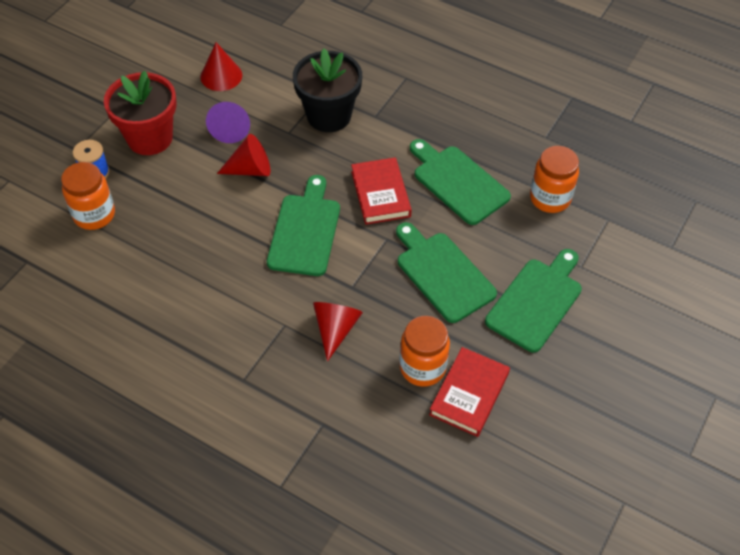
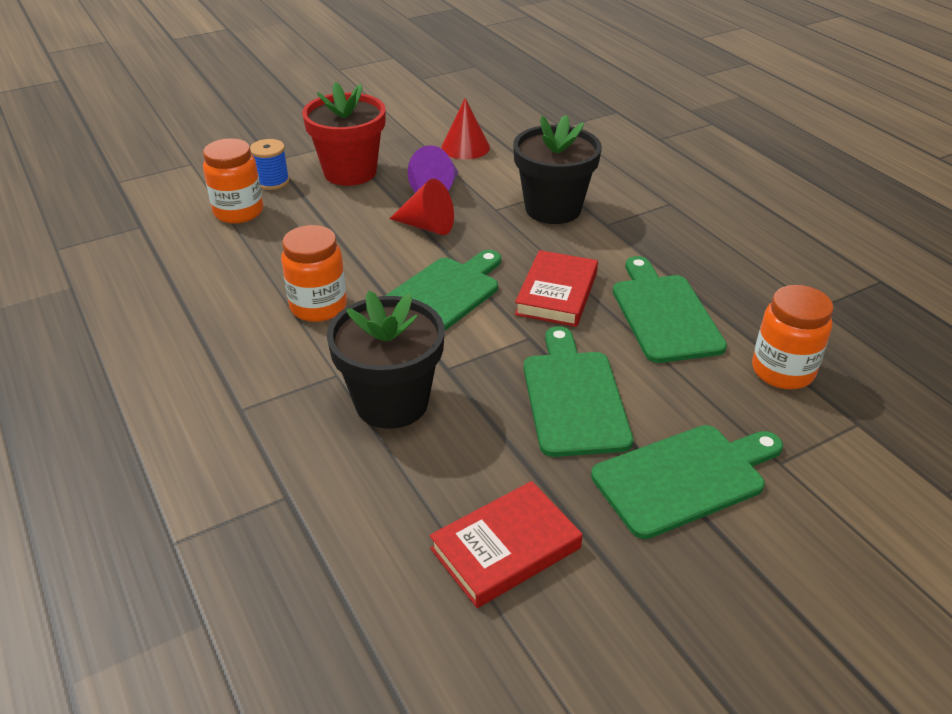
camera: 30 degrees right, 15 degrees down
red cone [313,302,363,362] -> black flower pot [327,291,444,429]
orange jar [399,316,450,387] -> orange jar moved to [281,225,347,322]

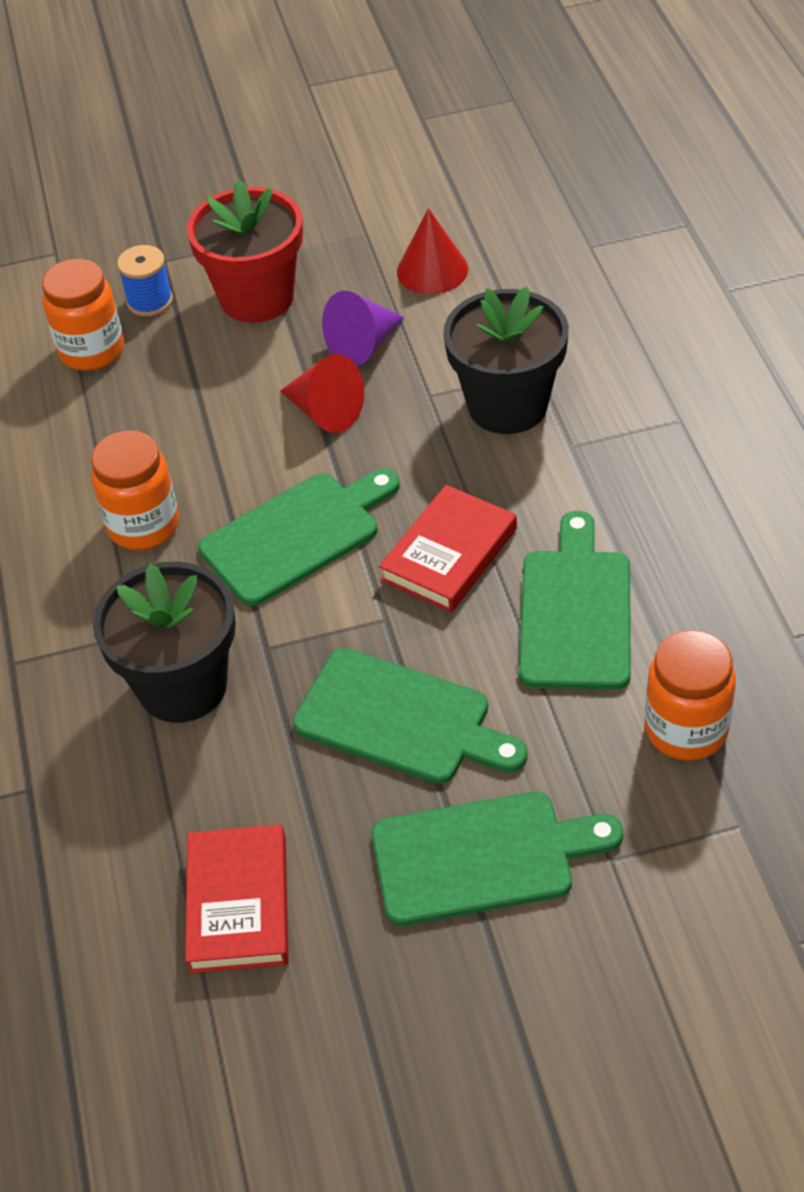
camera: 20 degrees right, 10 degrees up
red book [429,481,583,608] -> red book turned 75 degrees counterclockwise [185,824,289,973]
green cutting board [523,326,633,457] -> green cutting board turned 105 degrees clockwise [293,648,528,784]

